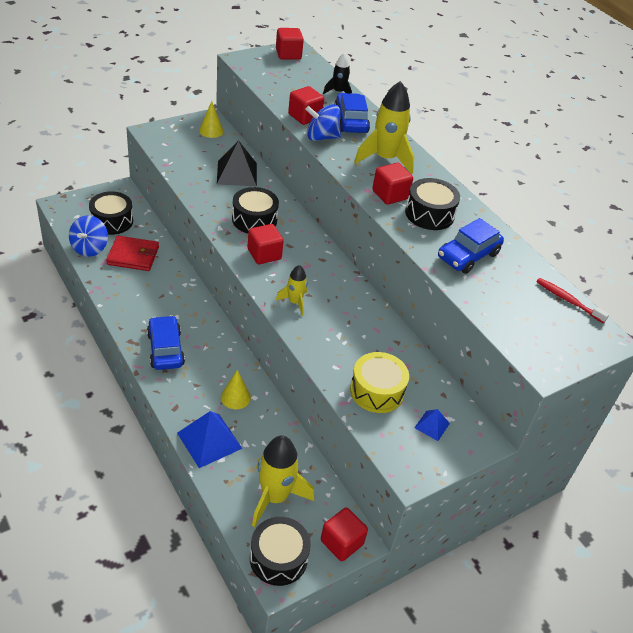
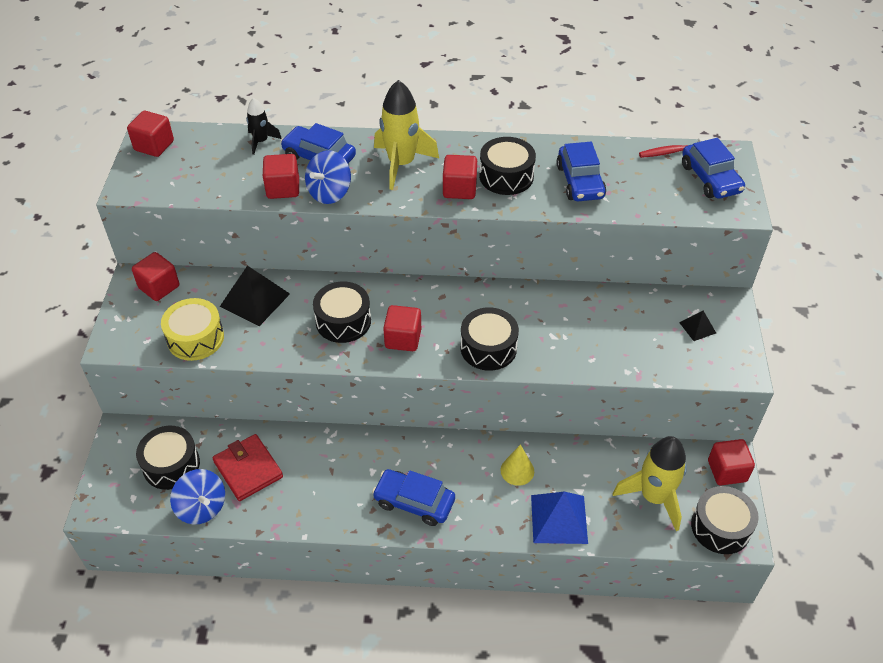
camera: 50 degrees left, 5 degrees up
red wallet [106,236,159,271] -> red wallet turned 75 degrees counterclockwise [213,434,283,501]
yellow cone [199,101,223,138] -> red cube [132,252,179,301]
yellow rocket [276,265,307,316] -> black drum [460,307,519,371]
yellow drum [350,352,409,413] -> yellow drum moved to [161,298,224,361]
blue pyramid [414,409,450,441] -> black pyramid [679,311,716,341]
none -> blue car [682,138,745,199]

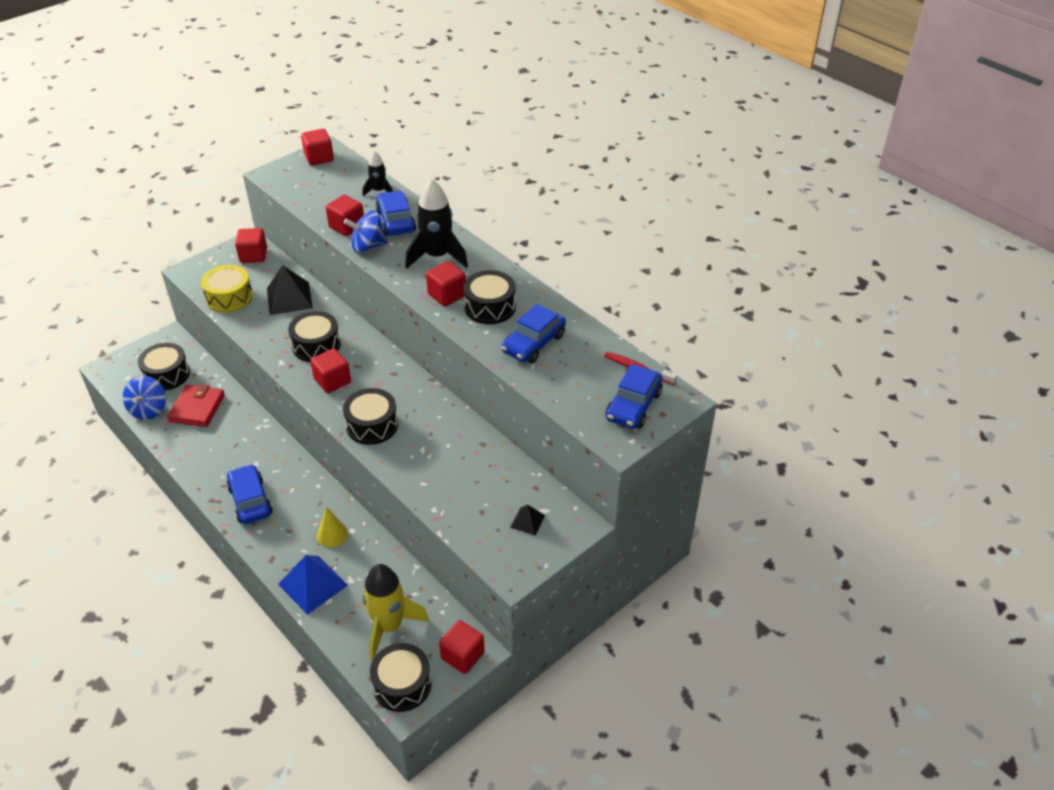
camera: 45 degrees right, 5 degrees down
yellow rocket [374,80,439,190] -> black rocket [405,179,468,268]

